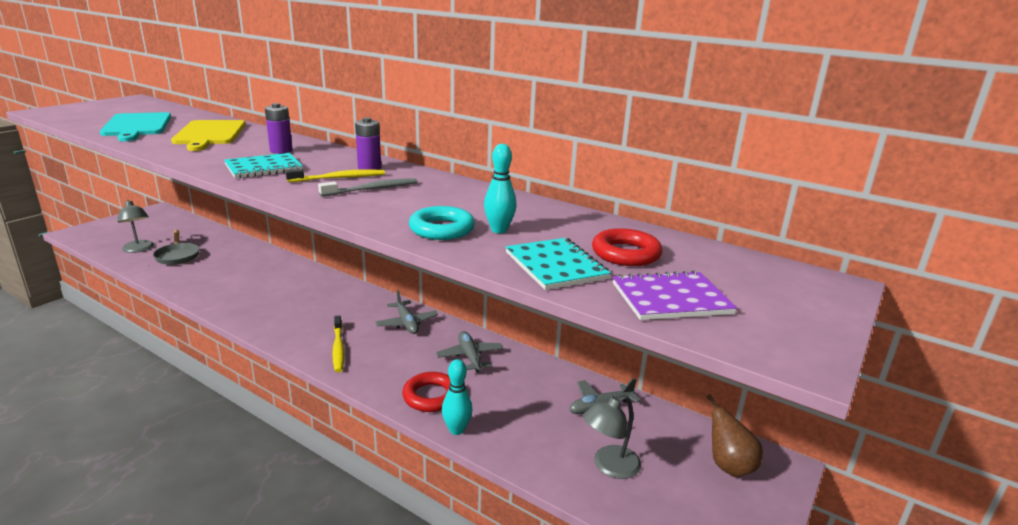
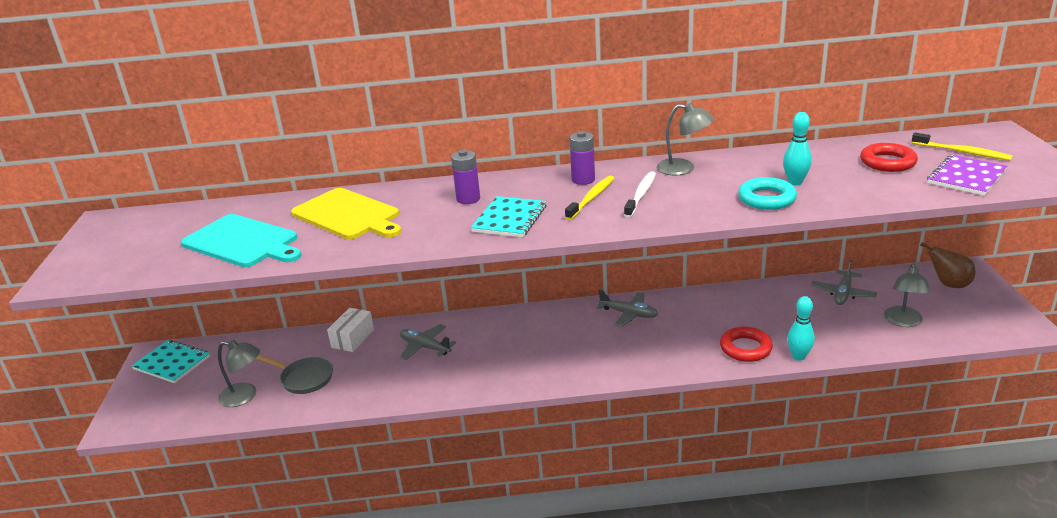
camera: 35 degrees left, 5 degrees up
grey toothbrush [318,178,417,197] -> white toothbrush [624,171,656,218]
yellow toothbrush [332,316,344,372] -> yellow toothbrush moved to [912,132,1013,160]
grey plane [436,331,503,373] -> grey plane moved to [400,324,456,360]
turquoise notebook [506,238,611,290] -> turquoise notebook moved to [132,340,210,383]
none -> white box [327,308,374,352]
none -> grey lamp [656,103,714,175]

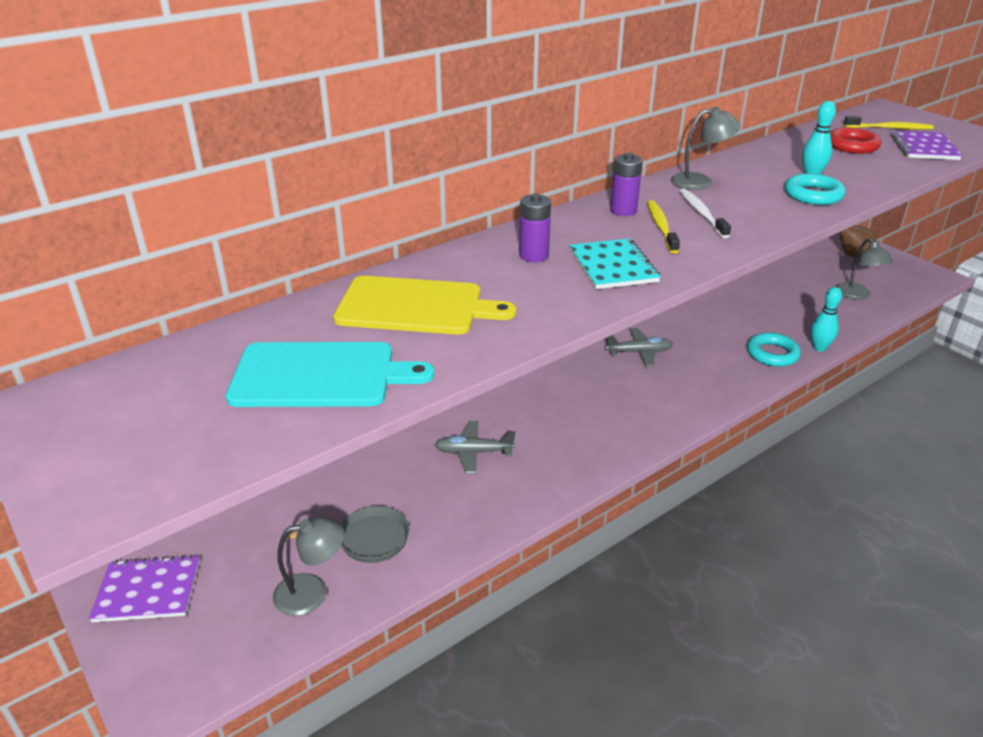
camera: 35 degrees left, 5 degrees up
turquoise notebook [132,340,210,383] -> purple notebook [89,555,200,622]
white box [327,308,374,352] -> none
red ring [720,326,773,362] -> turquoise ring [747,332,801,367]
grey plane [811,260,877,305] -> none

